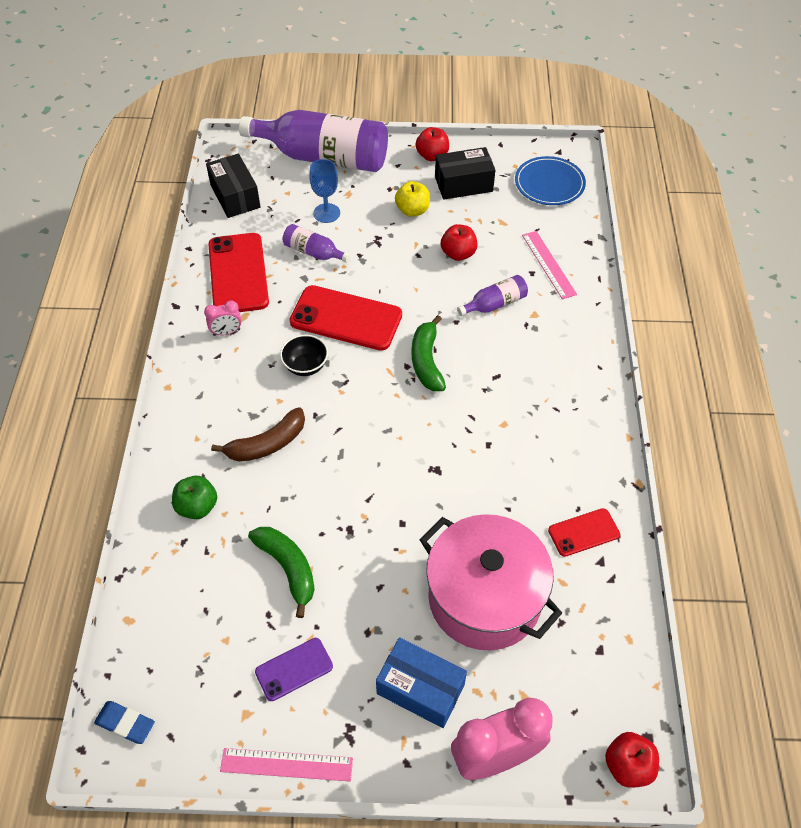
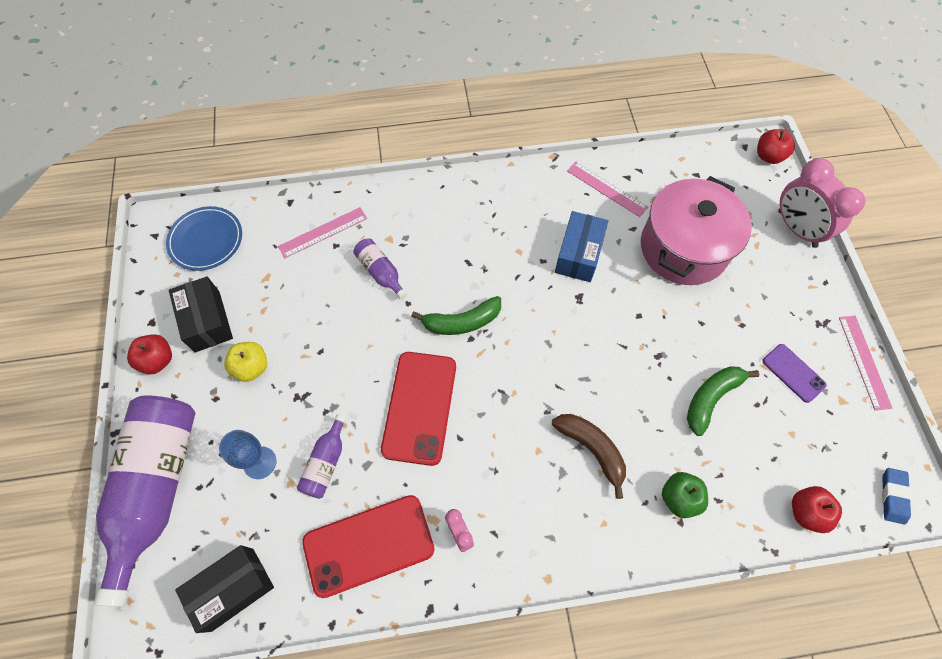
camera: 100 degrees left, 10 degrees up
black bowl [280,335,328,376] -> none
blue box [376,637,467,728] -> blue box moved to [555,211,608,282]
red apple [441,224,477,261] -> red apple moved to [792,486,842,533]
red phone [548,508,620,557] -> pink ruler [567,162,648,217]

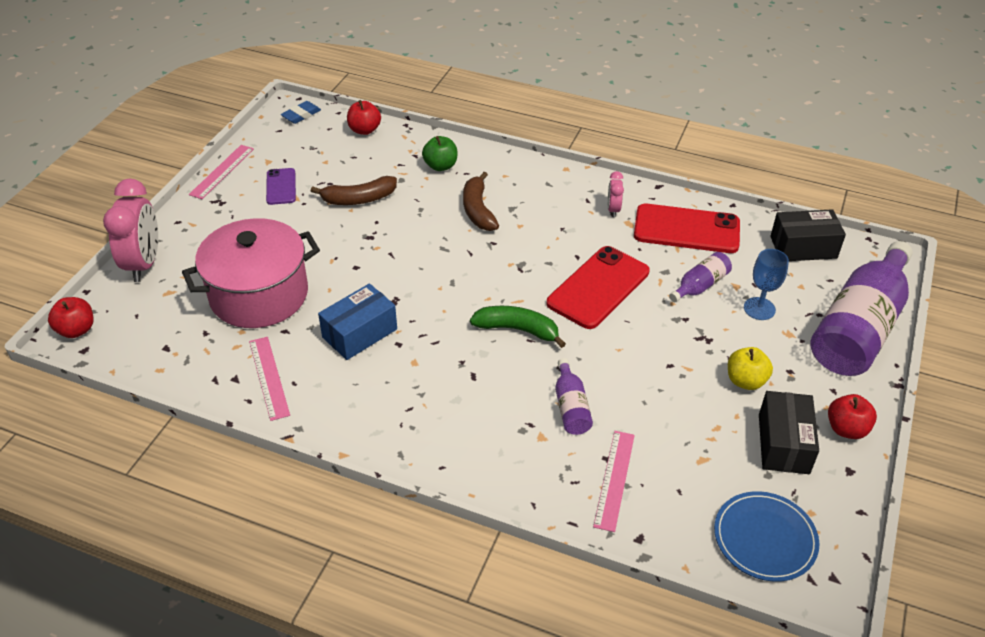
camera: 150 degrees left, 20 degrees down
pink ruler [278,207,367,258] -> pink ruler turned 75 degrees counterclockwise [593,431,635,532]
green banana [687,366,760,436] -> brown banana [311,176,397,205]

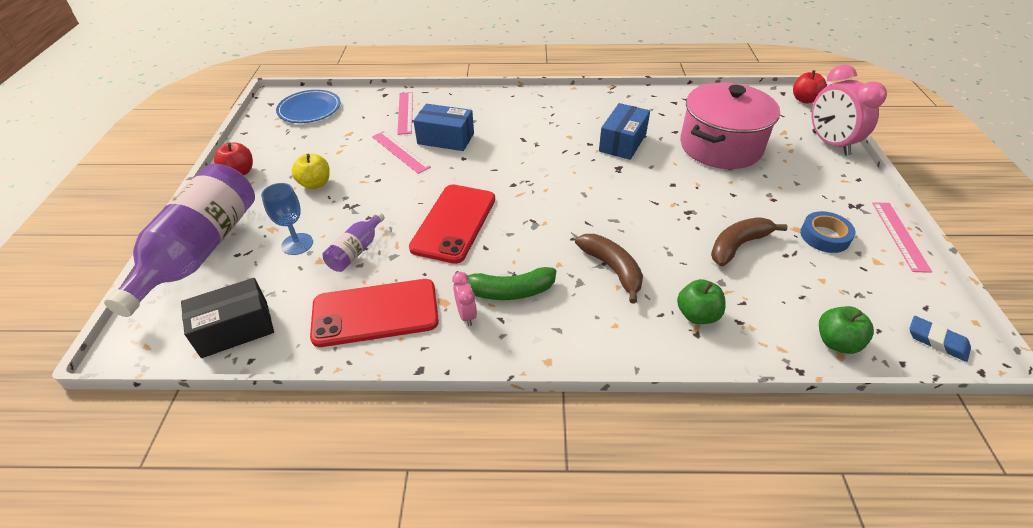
camera: 160 degrees right, 0 degrees up
pink ruler [249,337,290,421] -> pink ruler moved to [372,131,431,174]
purple phone [266,168,296,205] -> blue tape [800,211,855,253]
blue eraser [281,101,321,124] -> blue eraser turned 75 degrees counterclockwise [909,316,971,362]
red apple [347,100,381,135] -> green apple [819,306,874,354]
green banana [470,306,566,348] -> green banana moved to [455,267,556,300]
purple bottle [555,358,593,435] -> blue box [414,104,474,151]
black box [759,391,819,474] -> none

